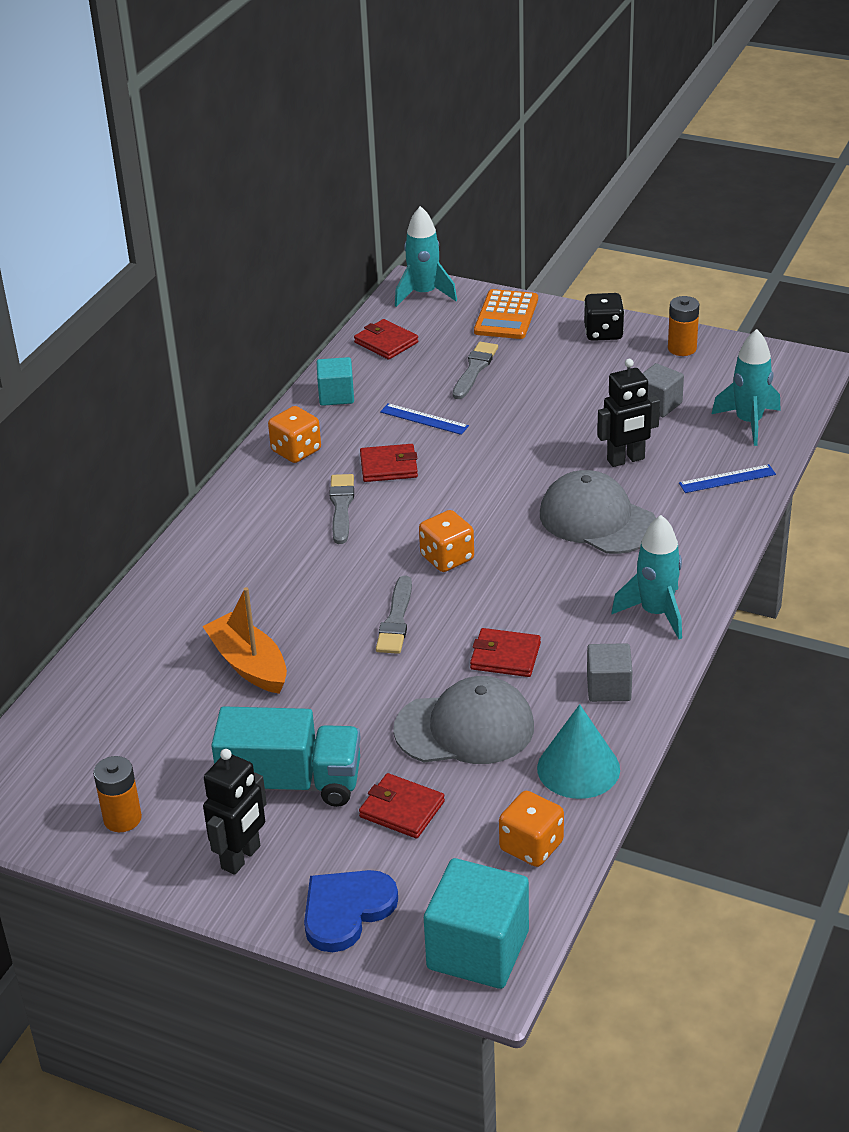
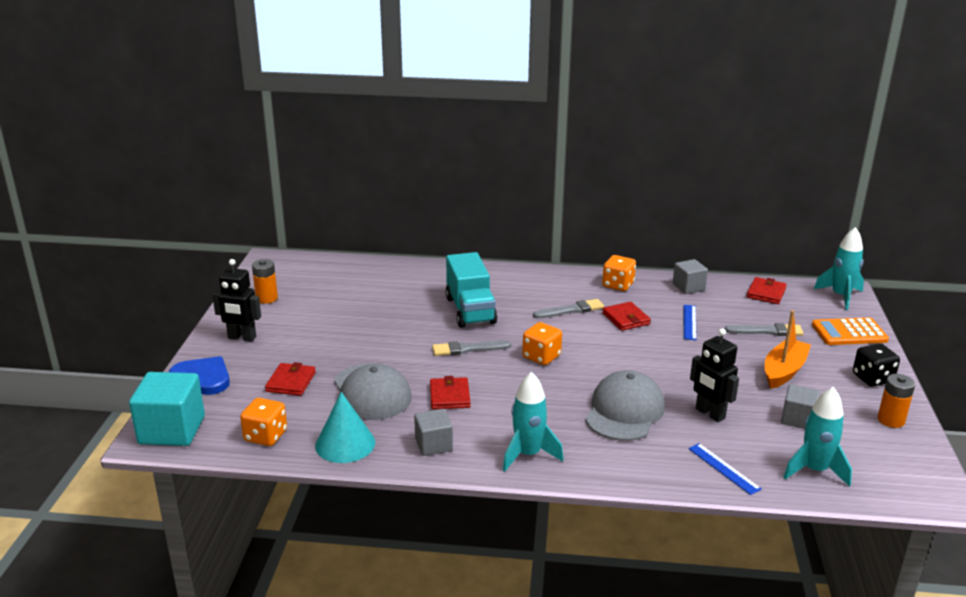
camera: 70 degrees right, 10 degrees down
orange boat [203,587,287,694] -> orange boat moved to [765,310,811,389]
turquoise truck [211,706,361,807] -> turquoise truck moved to [445,252,497,328]
turquoise cube [317,357,354,406] -> grey cube [673,259,708,294]

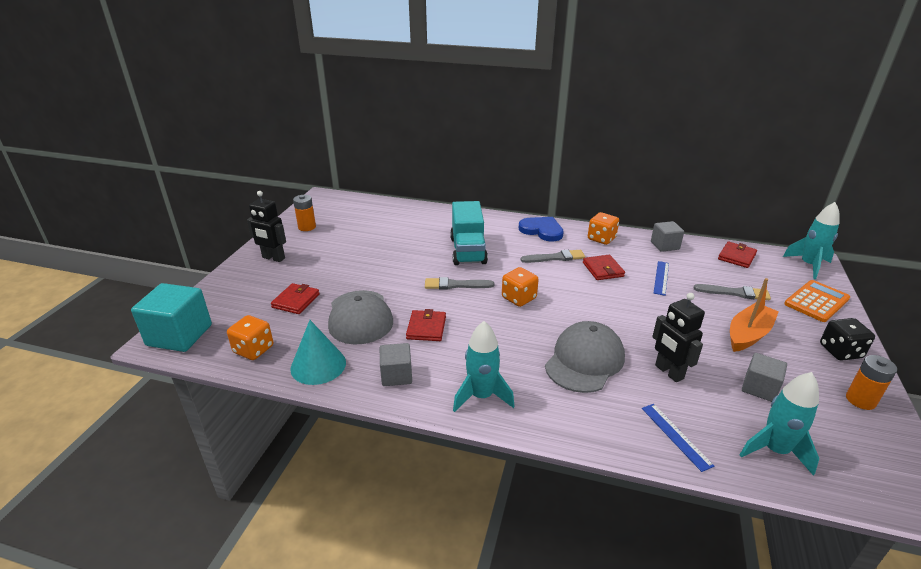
camera: 10 degrees right, 5 degrees up
blue heart [169,356,230,395] -> blue heart moved to [519,217,564,241]
orange calculator [812,318,889,345] -> orange calculator turned 135 degrees clockwise [784,280,850,322]

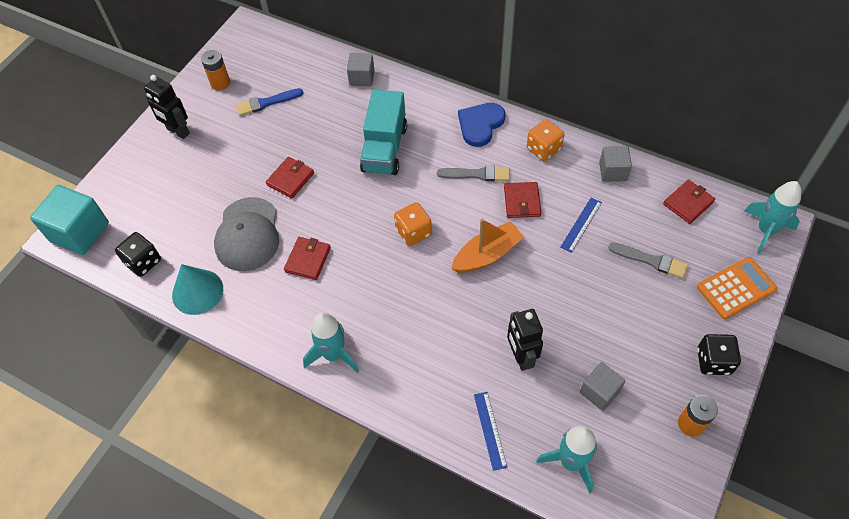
camera: 15 degrees right, 25 degrees up
orange dice [227,315,273,360] -> black dice [115,232,161,277]
red wallet [271,283,320,314] -> red wallet moved to [266,157,314,198]
grey cube [380,343,412,386] -> grey cube moved to [347,53,374,86]
grey brush [425,277,494,289] -> none
blue heart [519,217,564,241] -> blue heart turned 105 degrees counterclockwise [458,103,505,147]
grey cap [545,321,625,393] -> none
orange boat [730,278,779,352] -> orange boat moved to [451,219,524,273]
none -> blue brush [236,88,303,116]

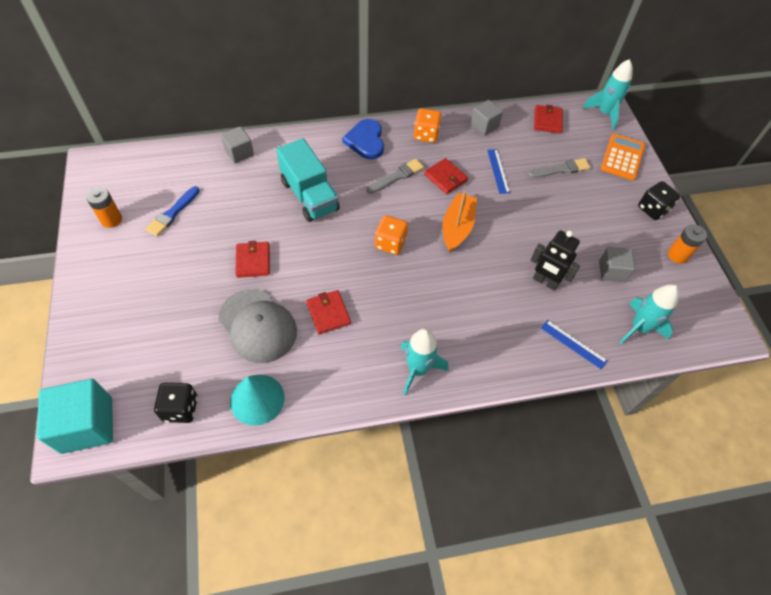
camera: 45 degrees left, 0 degrees up
black robot [144,75,190,139] -> none

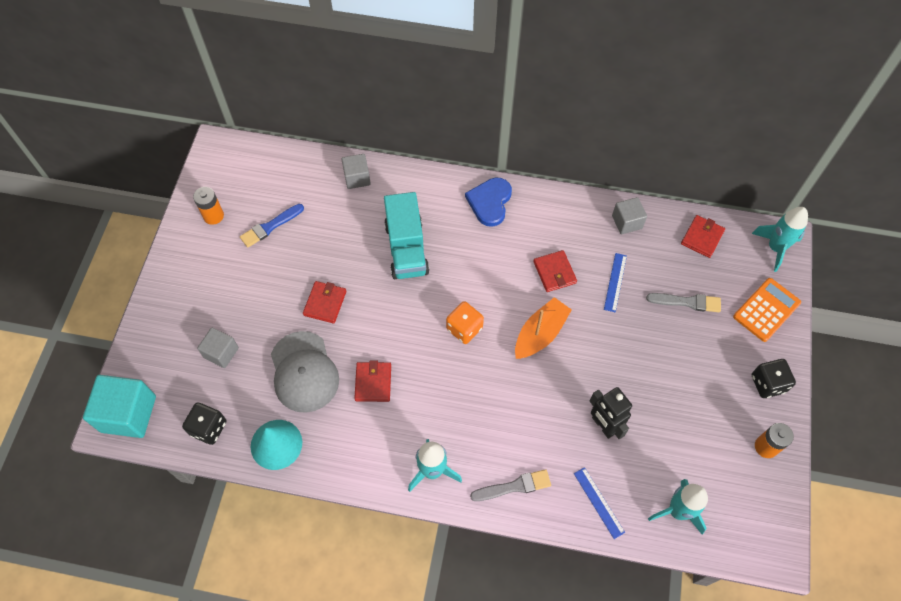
camera: 25 degrees right, 5 degrees up
grey brush [367,159,424,194] -> grey brush moved to [470,469,551,501]
orange dice [414,108,442,143] -> none
grey cube [599,247,635,282] -> grey cube moved to [197,328,239,368]

